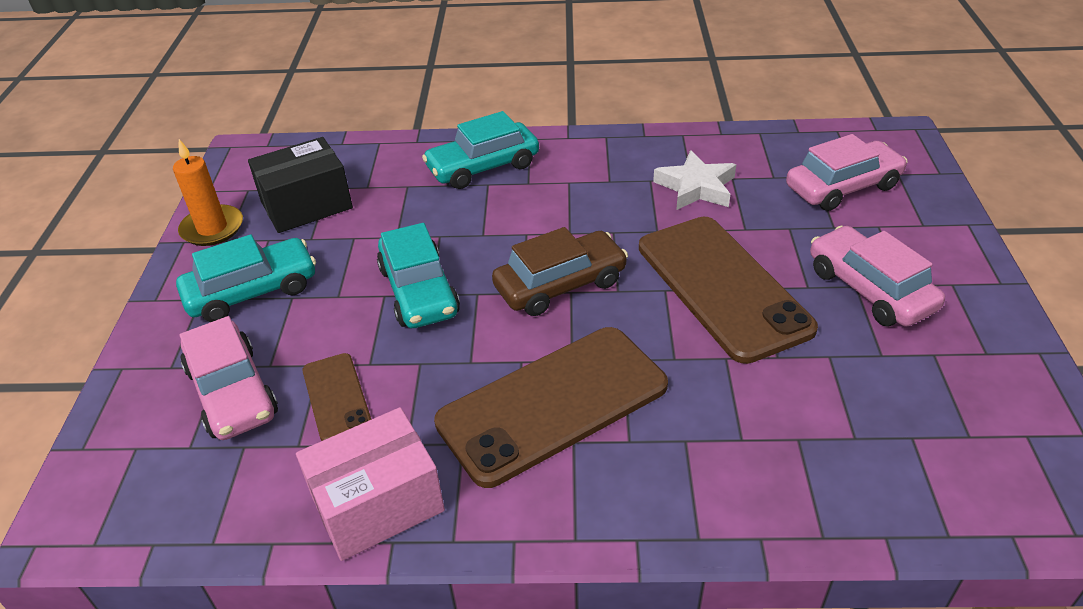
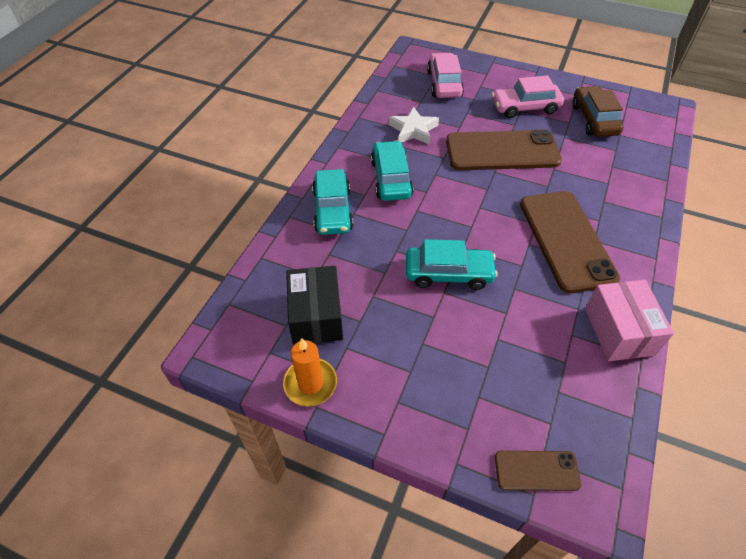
camera: 70 degrees left, 10 degrees up
turquoise car [176,234,316,322] -> turquoise car moved to [371,140,414,201]
pink car [180,316,278,440] -> none
brown phone [302,353,371,441] -> brown phone moved to [495,451,581,491]
brown car [492,227,628,316] -> brown car moved to [572,86,624,137]

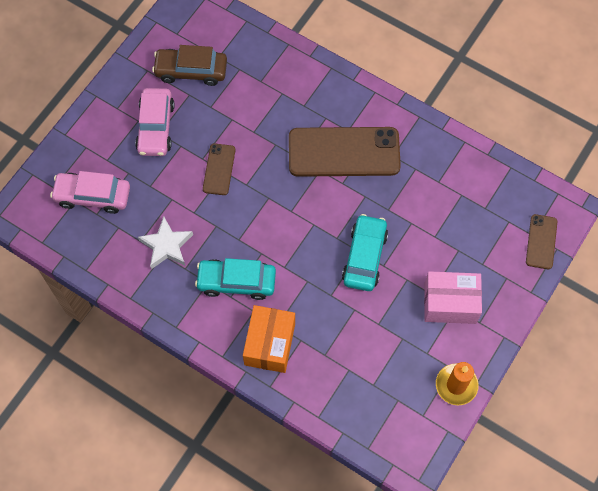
camera: 80 degrees left, 15 degrees up
black box [286,266,343,345] -> none
turquoise car [312,169,353,235] -> orange box [243,305,295,373]
brown phone [446,130,562,170] -> brown phone [203,143,236,195], size x0.49
pink box [585,280,674,361] -> pink box moved to [424,271,482,324]

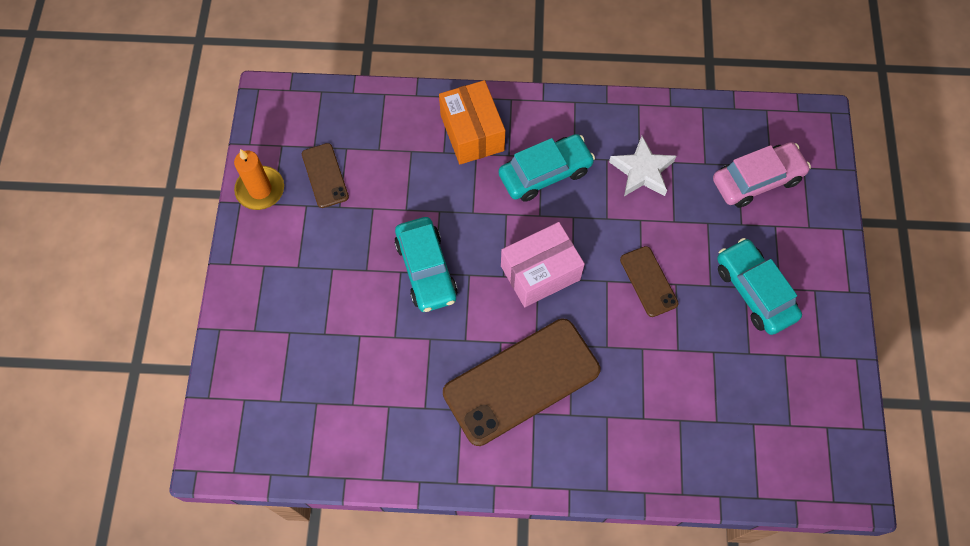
camera: 150 degrees right, 0 degrees up
pink car [135,88,175,156] -> turquoise car [717,238,802,335]
brown car [152,45,227,86] -> none
pink box [424,271,482,324] -> pink box moved to [501,222,585,307]
brown phone [526,214,557,269] -> brown phone moved to [302,143,349,208]

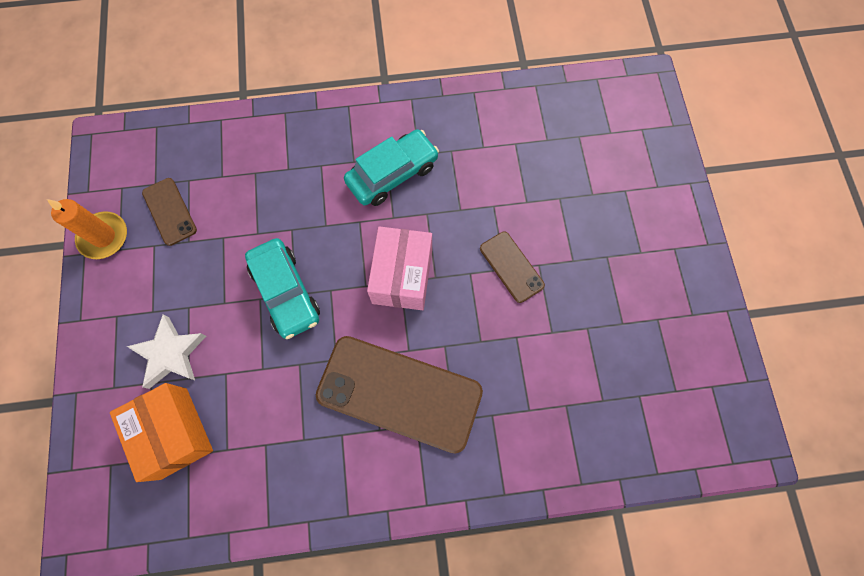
camera: 10 degrees left, 5 degrees up
orange box [439,80,505,164] -> orange box moved to [110,383,213,482]
brown phone [443,319,600,446] -> brown phone turned 60 degrees clockwise [316,336,483,454]
pink box [501,222,585,307] -> pink box turned 45 degrees counterclockwise [367,226,432,310]
white star [609,136,676,196] -> white star moved to [127,314,206,389]
pink car [713,142,811,208] -> none
turquoise car [717,238,802,335] -> none

